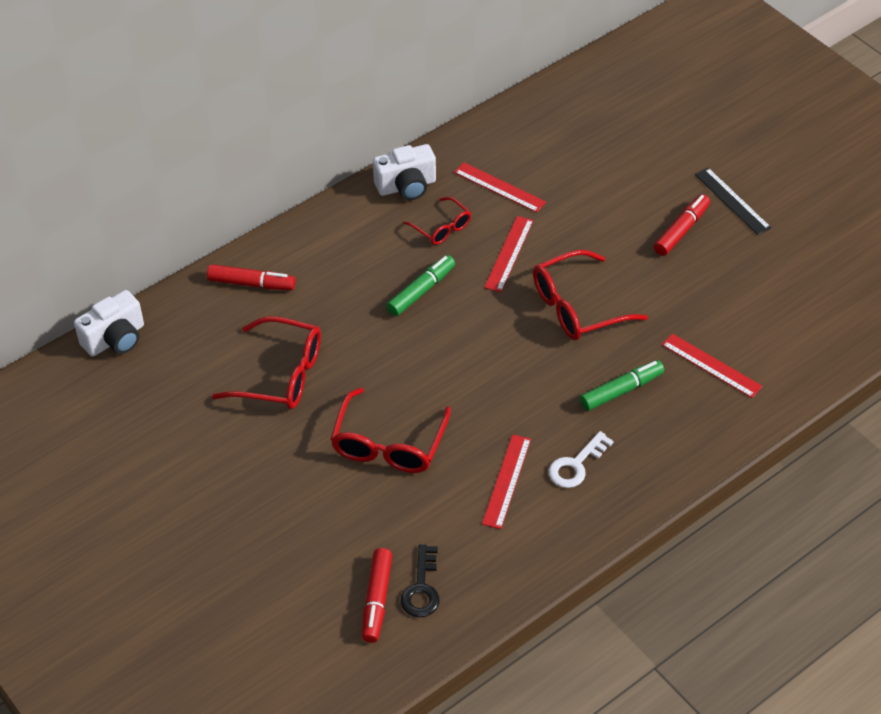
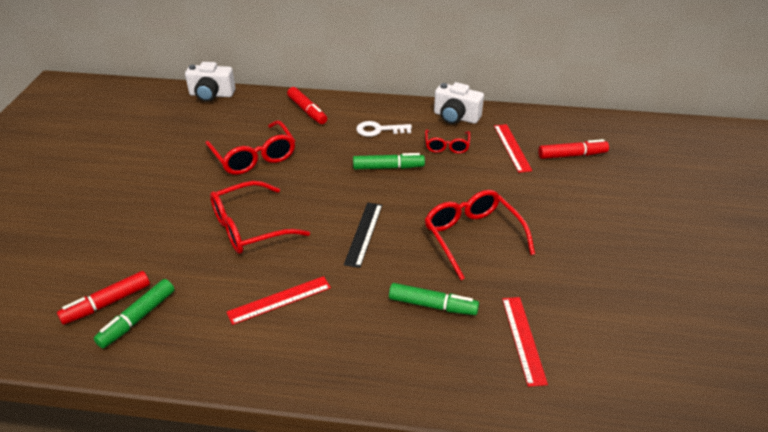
camera: 45 degrees right, 10 degrees down
black key [401,544,440,617] -> green marker [94,279,174,348]
red ruler [484,216,534,292] -> none
red glasses [533,250,648,340] -> red glasses turned 45 degrees clockwise [425,190,535,280]
white key [549,431,614,488] -> white key moved to [356,121,412,137]
red marker [654,194,710,256] -> red marker moved to [538,139,609,159]
black ruler [695,168,771,235] -> black ruler moved to [344,203,382,268]

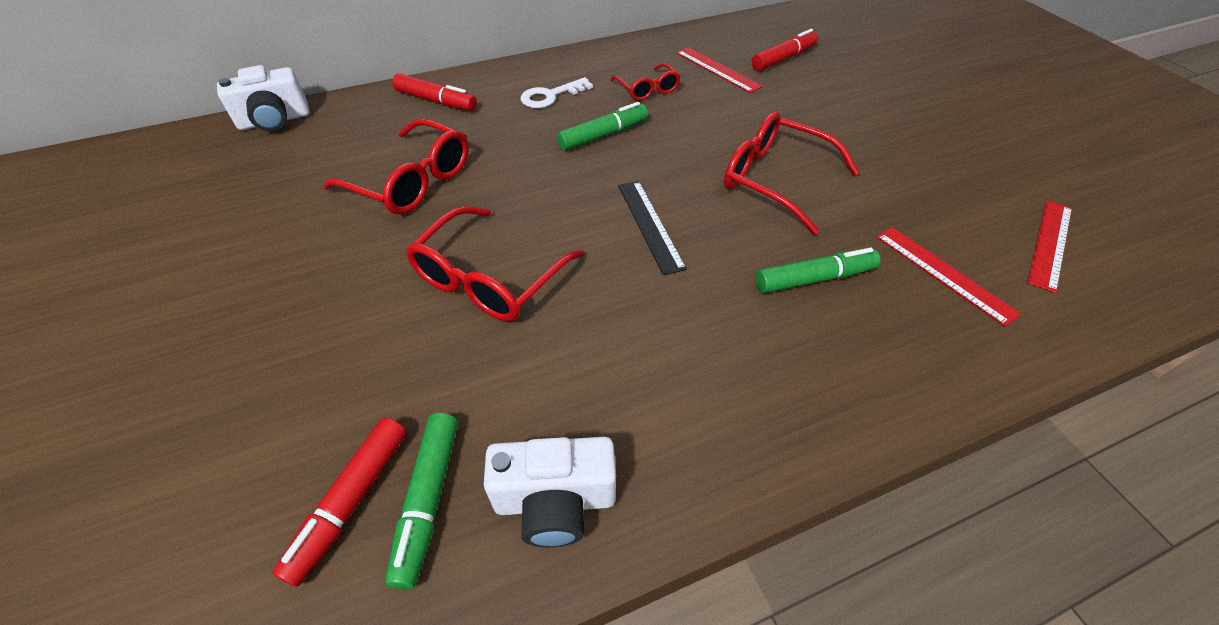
camera: 30 degrees left, 10 degrees up
red ruler [226,276,331,325] -> red ruler moved to [1027,200,1072,293]
white camera [434,82,484,124] -> white camera moved to [484,437,616,548]

